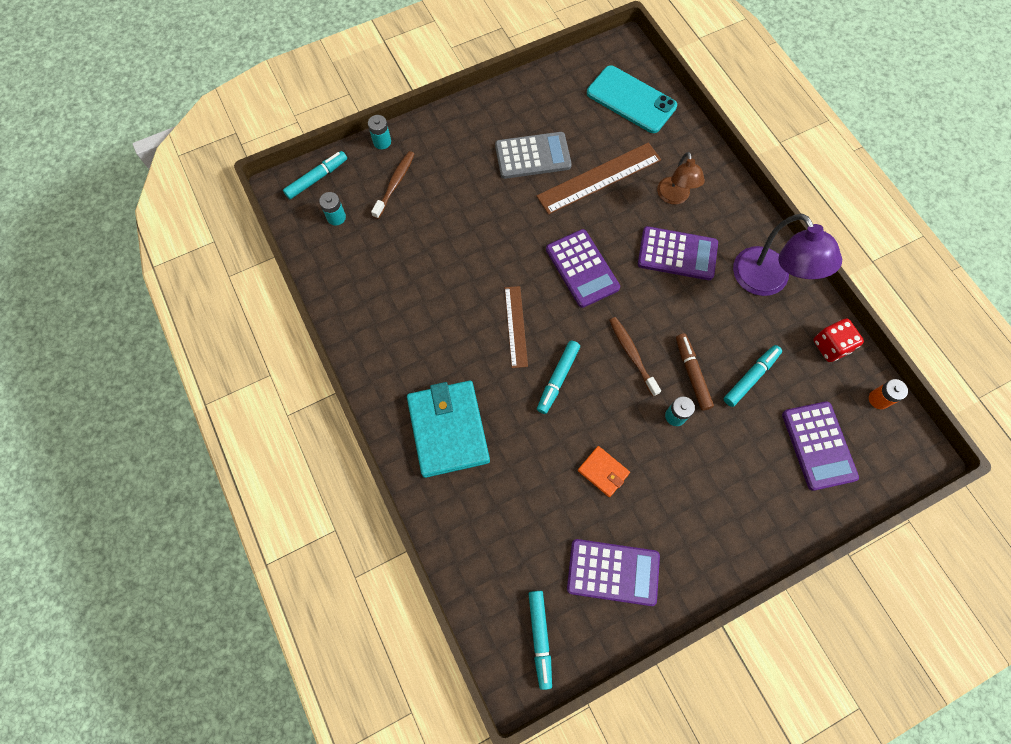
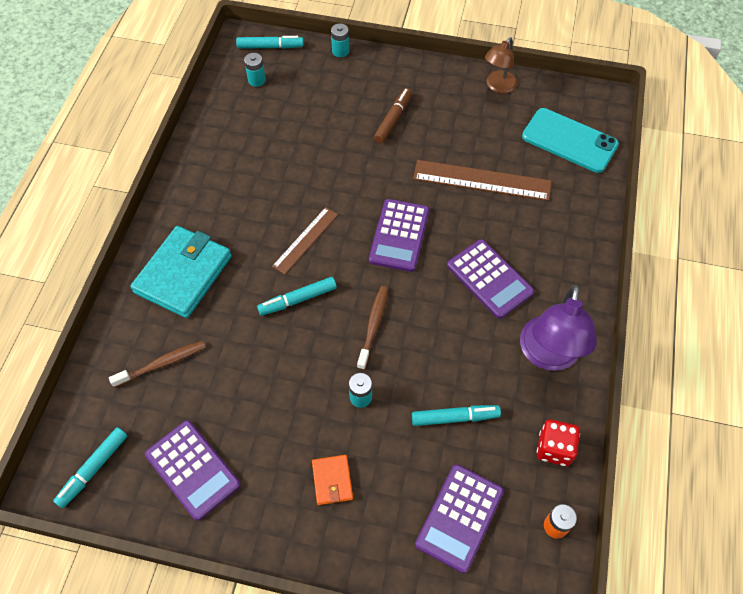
camera: 40 degrees right, 10 degrees down
brown toothbrush [371,151,415,219] -> brown toothbrush moved to [109,341,206,388]
grey calculator [495,132,572,179] -> none
orange wallet [578,446,630,497] -> orange wallet moved to [312,455,353,505]
turquoise phone [587,65,677,133] -> turquoise phone turned 45 degrees counterclockwise [522,108,619,173]
brown lamp [657,152,705,204] -> brown lamp moved to [485,37,518,93]
brown marker [676,334,714,411] -> brown marker moved to [374,88,412,143]

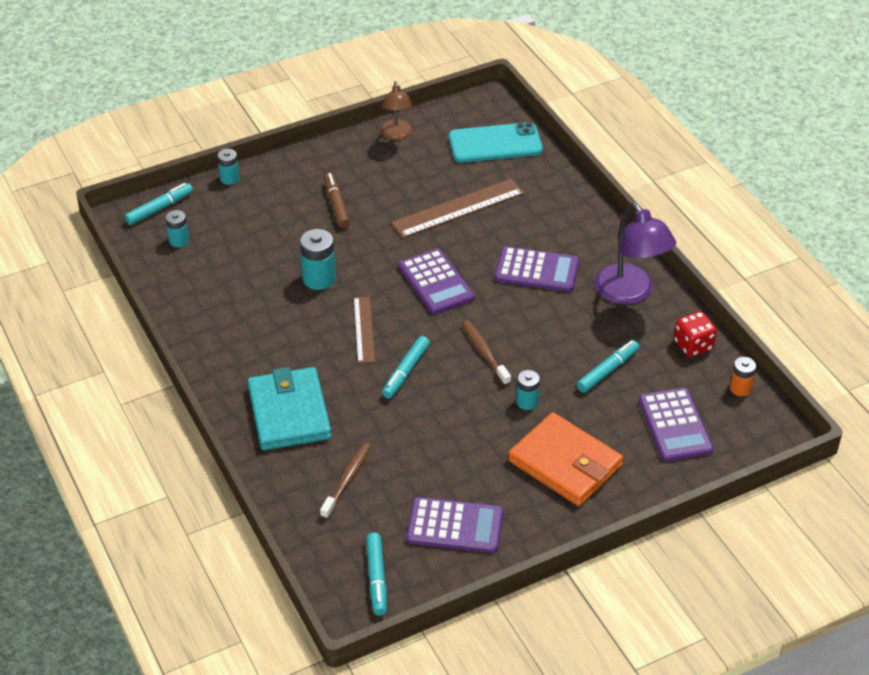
camera: 40 degrees left, 15 degrees down
orange wallet [312,455,353,505] -> orange wallet [508,412,623,506], size x2.10
none -> turquoise battery [300,229,336,290]

